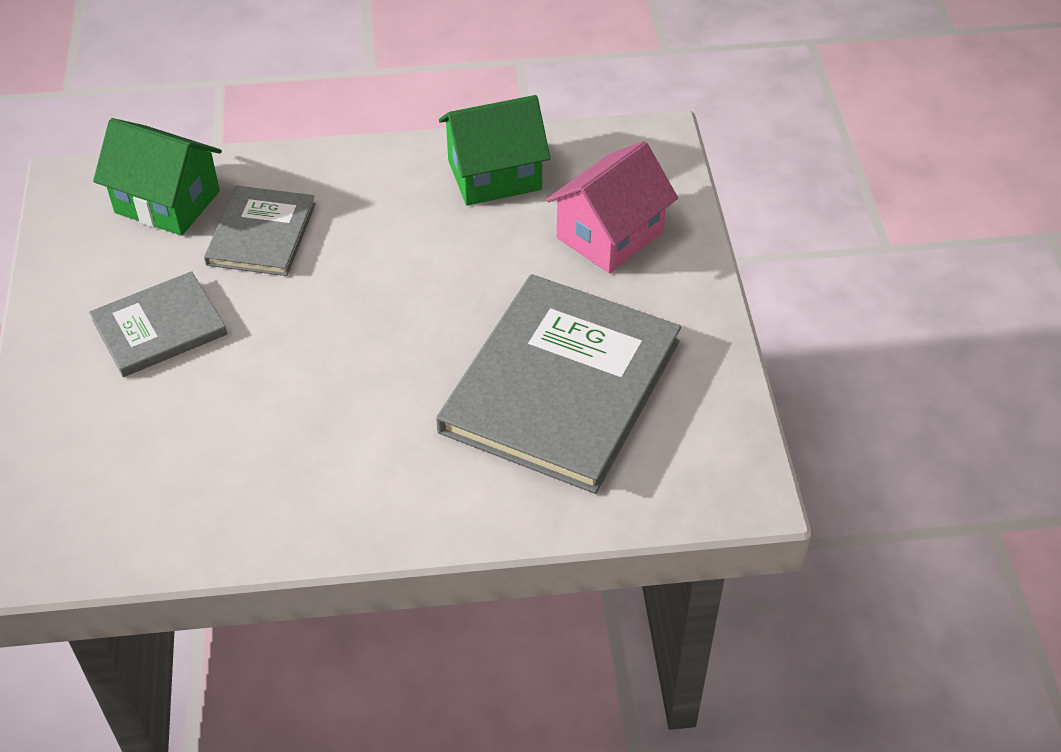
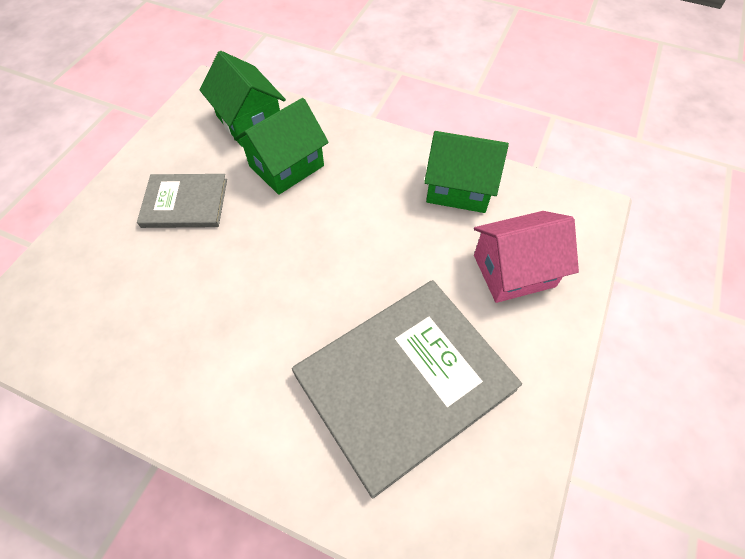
camera: 30 degrees right, 10 degrees up
grey book [204,186,316,276] -> green house [234,98,329,195]

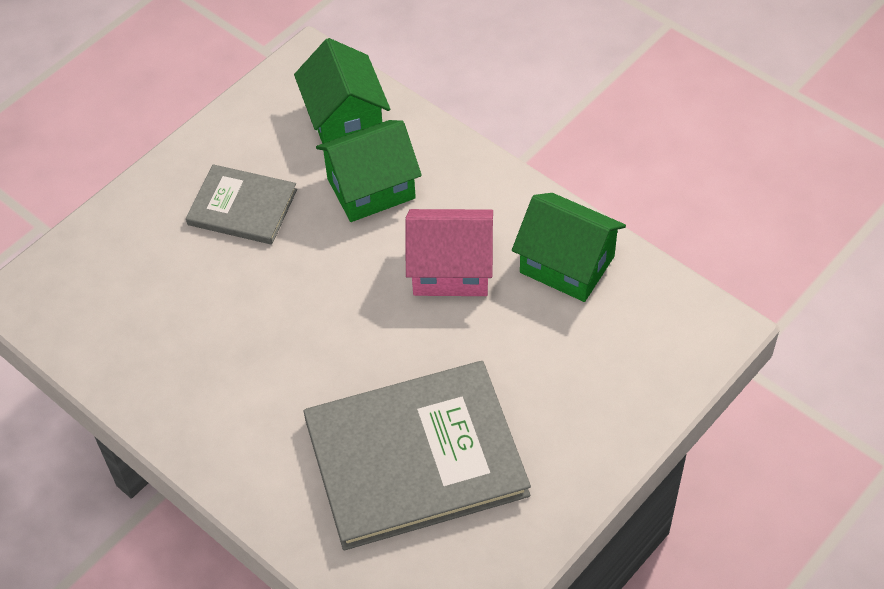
camera: 20 degrees right, 5 degrees down
pink house [474,211,579,303] -> pink house moved to [405,209,493,296]

